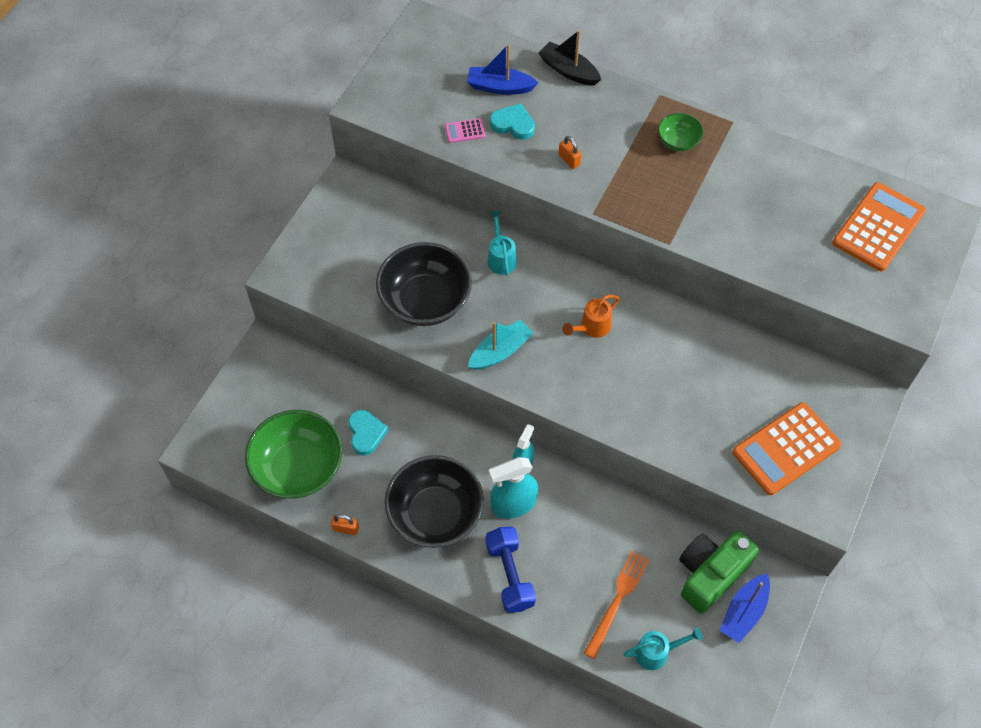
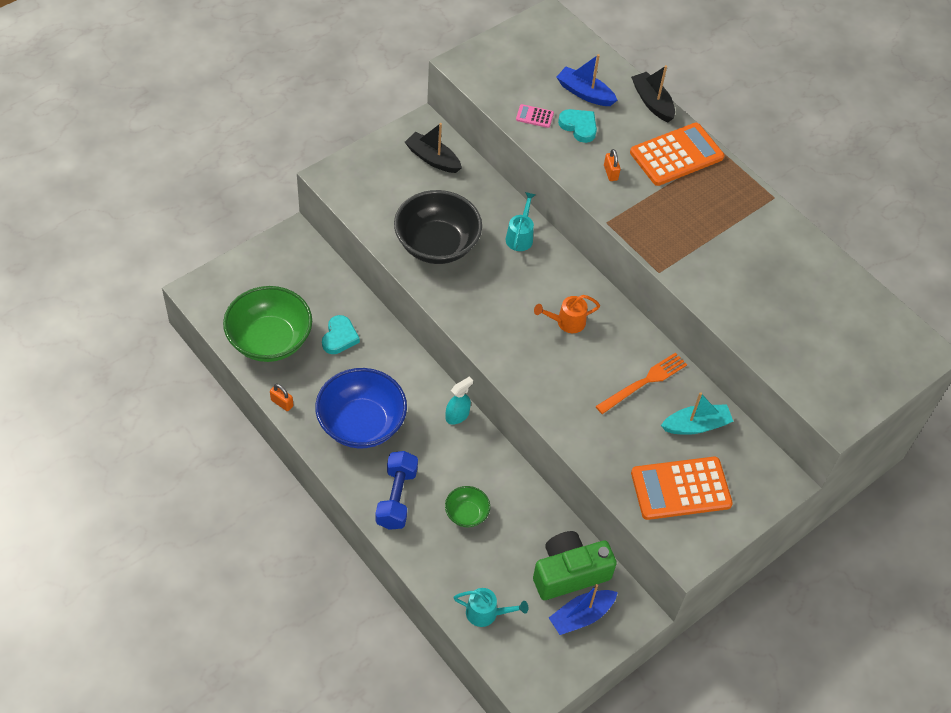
camera: 20 degrees right, 5 degrees down
black bowl [385,455,484,548] -> blue bowl [315,368,407,449]
turquoise boat [468,320,534,370] -> turquoise boat moved to [661,392,734,435]
turquoise spray bottle [489,457,538,519] -> none
orange fork [584,551,650,659] -> orange fork moved to [595,352,687,414]
green bowl [658,113,704,151] -> green bowl moved to [445,486,490,527]
orange calculator [832,182,926,271] -> orange calculator moved to [630,123,724,186]
none -> black boat [405,123,462,173]

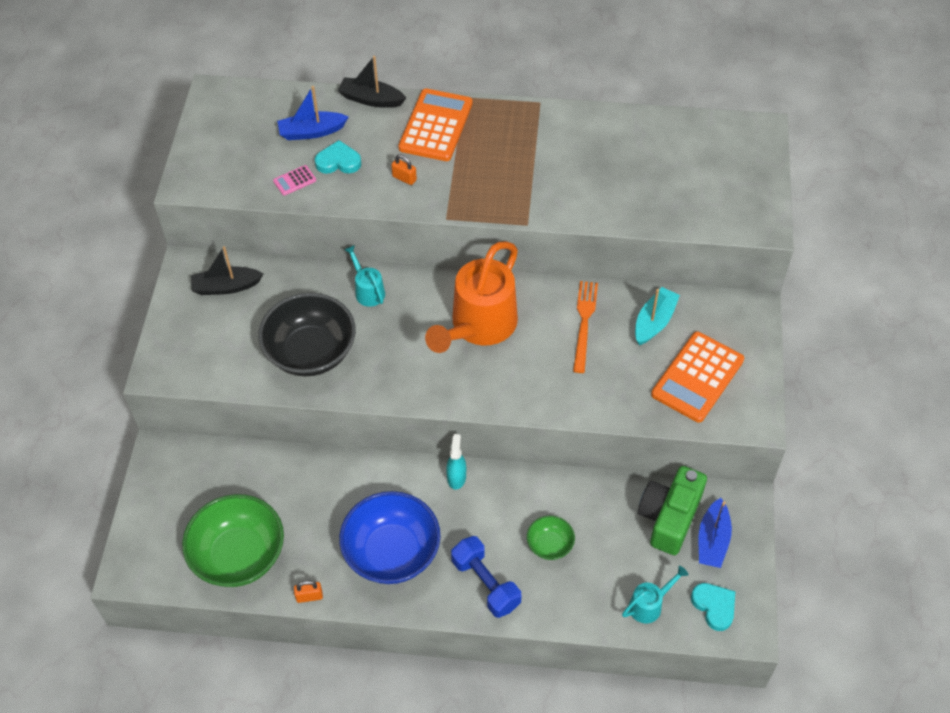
camera: 40 degrees left, 0 degrees up
turquoise heart [322,315,360,354] -> turquoise heart moved to [691,583,735,631]
orange watering can [534,295,600,333] -> orange watering can [425,241,518,353], size x2.18

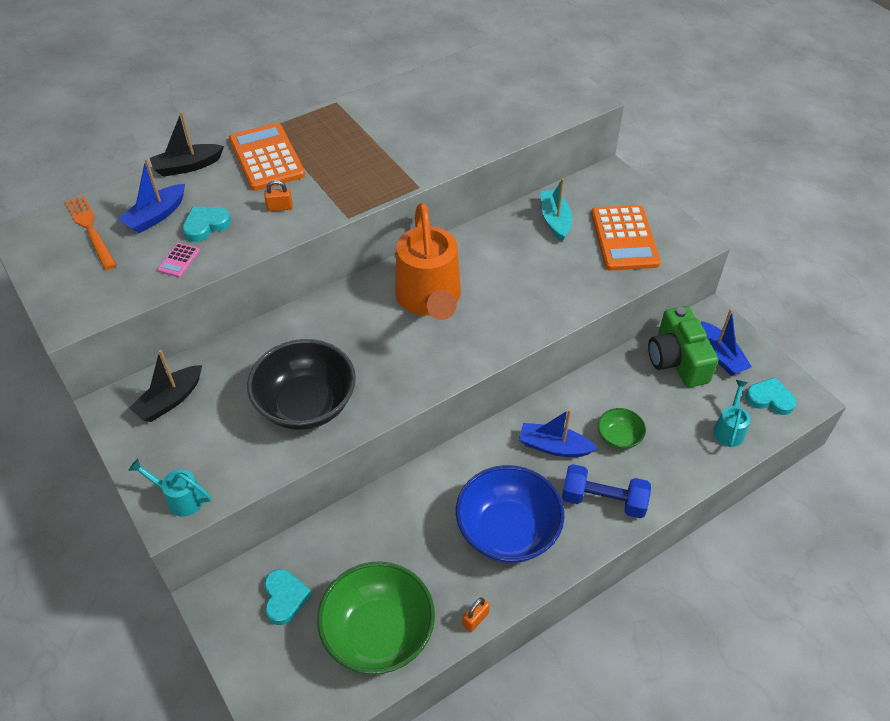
camera: 40 degrees left, 5 degrees down
turquoise watering can [344,245,385,307] -> turquoise watering can moved to [128,459,211,517]
turquoise spray bottle [446,434,466,490] -> none
orange fork [573,281,598,373] -> orange fork moved to [65,195,116,270]
none -> turquoise heart [264,569,312,625]
none -> blue boat [519,409,598,457]

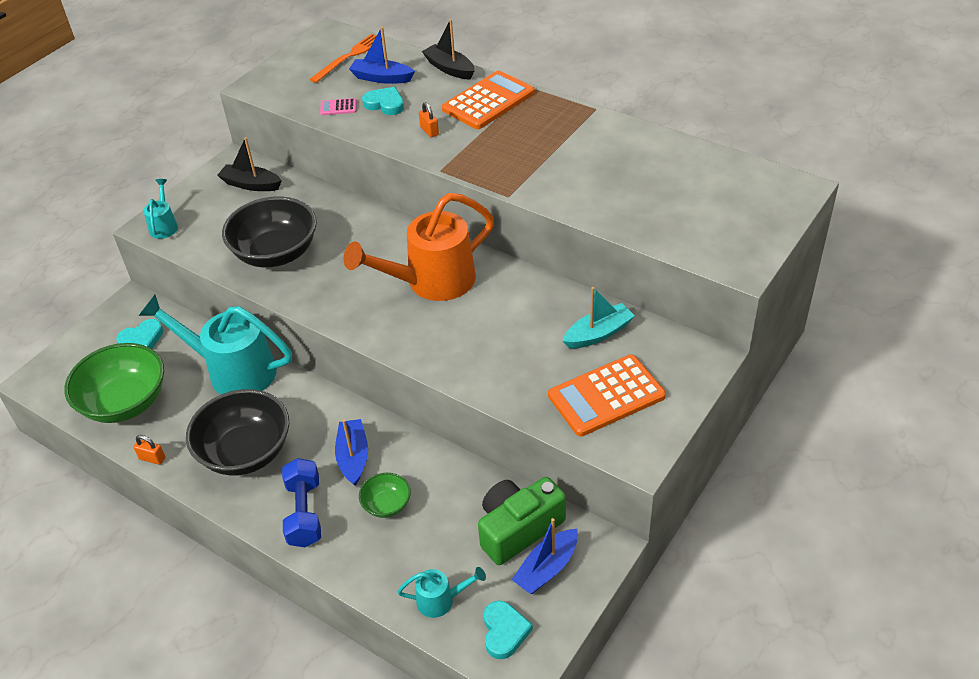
camera: 70 degrees right, 5 degrees down
blue bowl [456,465,565,563] -> black bowl [186,389,289,476]
none -> turquoise watering can [138,295,292,394]

